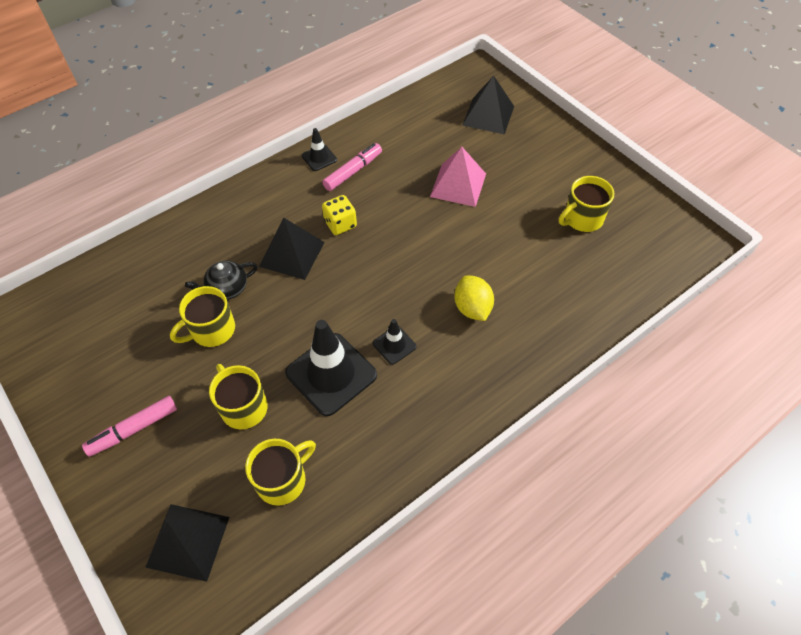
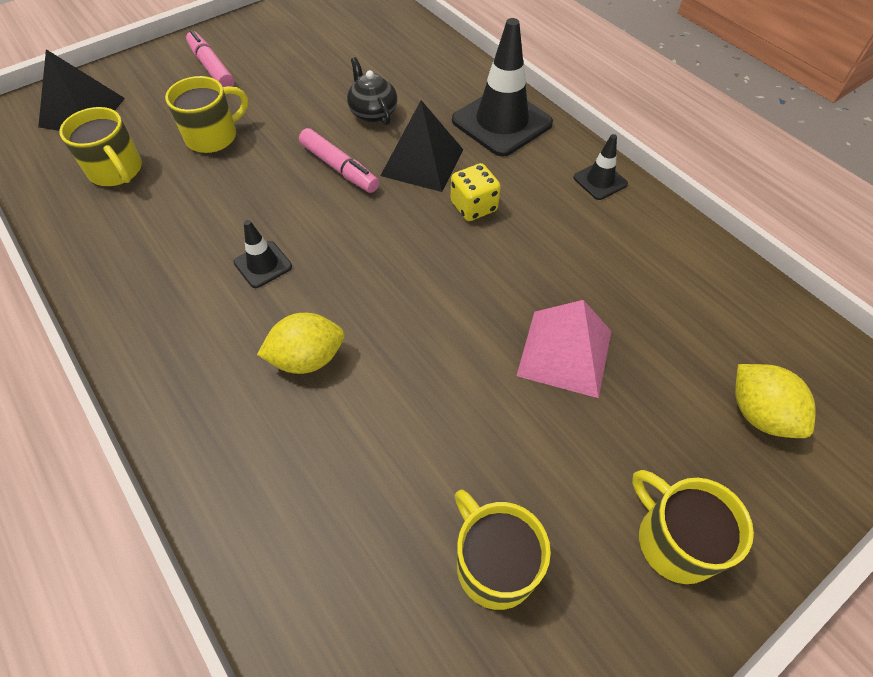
camera: 90 degrees right, 0 degrees up
yellow mug [170,286,235,347] -> yellow mug moved to [632,470,754,584]
black traffic cone [285,320,377,416] -> black traffic cone moved to [452,18,553,157]
pink marker [322,143,382,191] -> pink marker moved to [299,128,379,193]
black pyramid [462,76,514,135] -> yellow lemon [735,364,816,438]

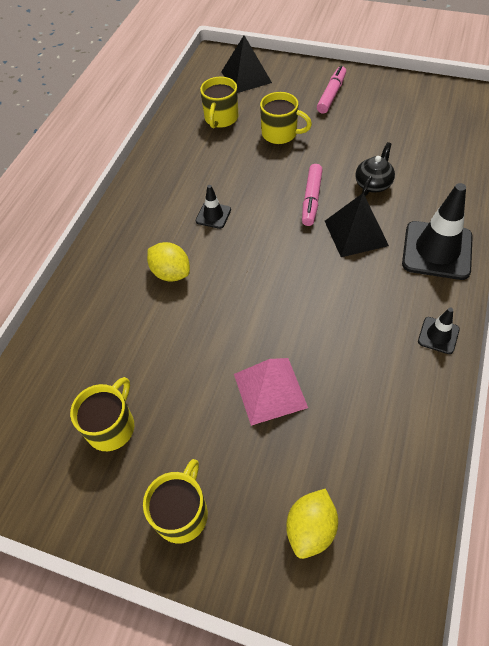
camera: 60 degrees right, 0 degrees up
yellow dice [451,163,501,221] -> none

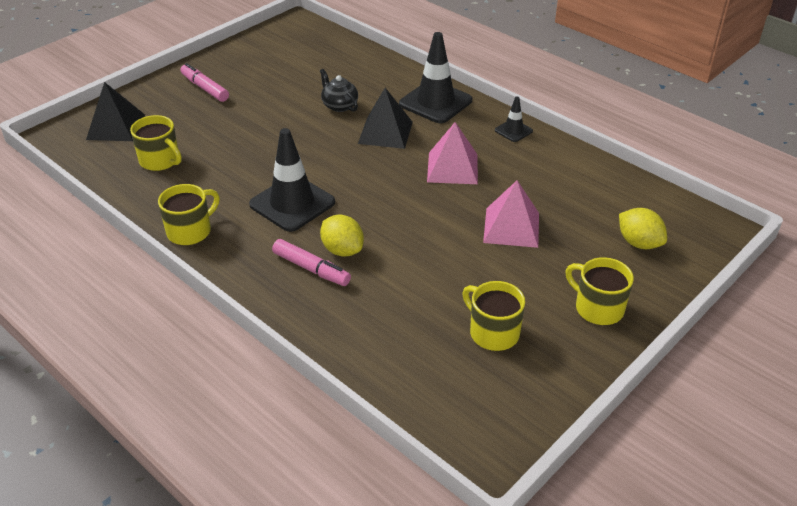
camera: 70 degrees left, 15 degrees down
yellow lemon [147,242,190,282] -> yellow lemon turned 75 degrees clockwise [320,215,364,257]
black traffic cone [196,185,231,229] -> black traffic cone [249,128,335,232], size x2.03
yellow mug [260,92,312,144] -> yellow mug moved to [158,184,220,245]
pink marker [302,164,323,226] -> pink marker moved to [272,239,351,286]
none -> pink pyramid [427,122,478,184]

